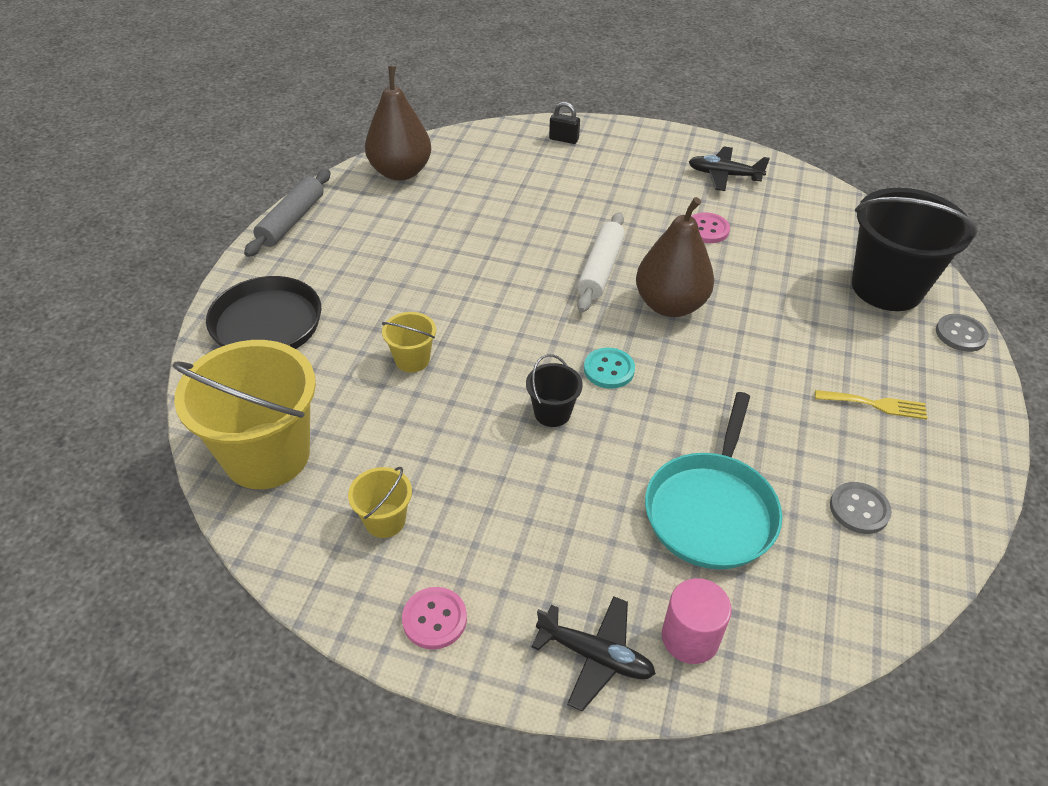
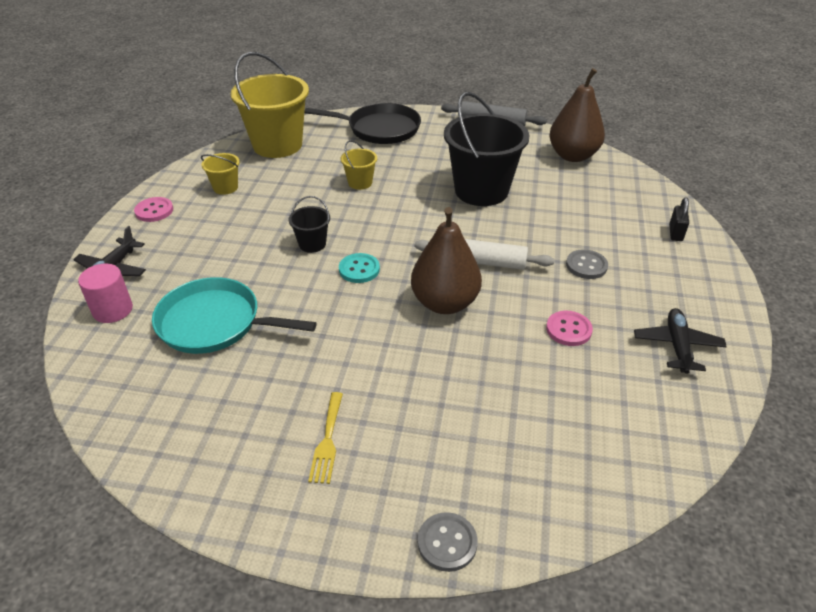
camera: 85 degrees right, 5 degrees down
grey button [830,482,892,534] -> grey button moved to [566,249,608,279]
black bucket [852,188,978,311] -> black bucket moved to [444,92,530,206]

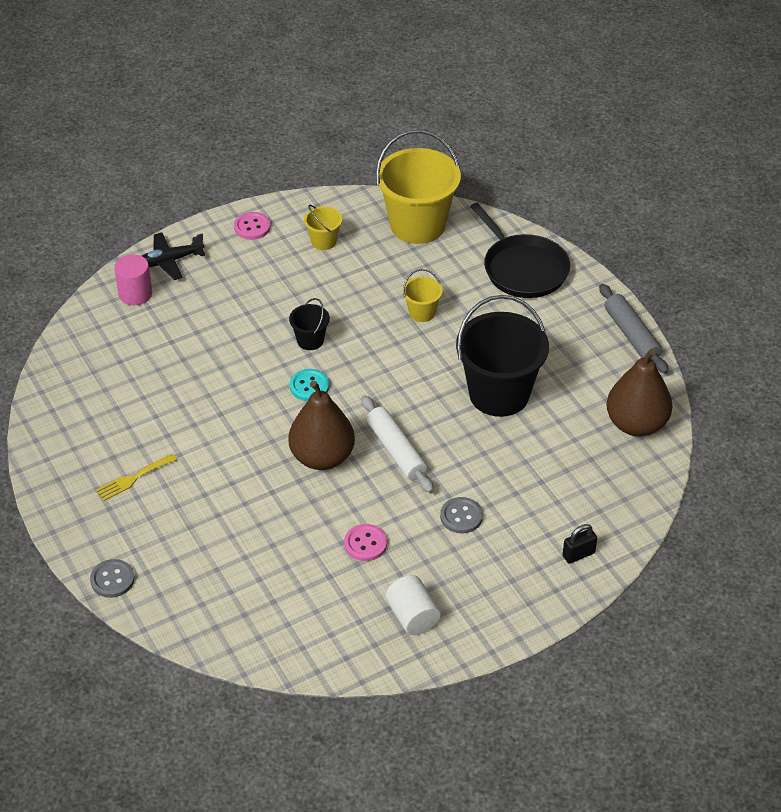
camera: 50 degrees right, 5 degrees up
turquoise pan [152,277,317,354] -> none
black plane [634,308,727,374] -> white cylinder [386,575,441,635]

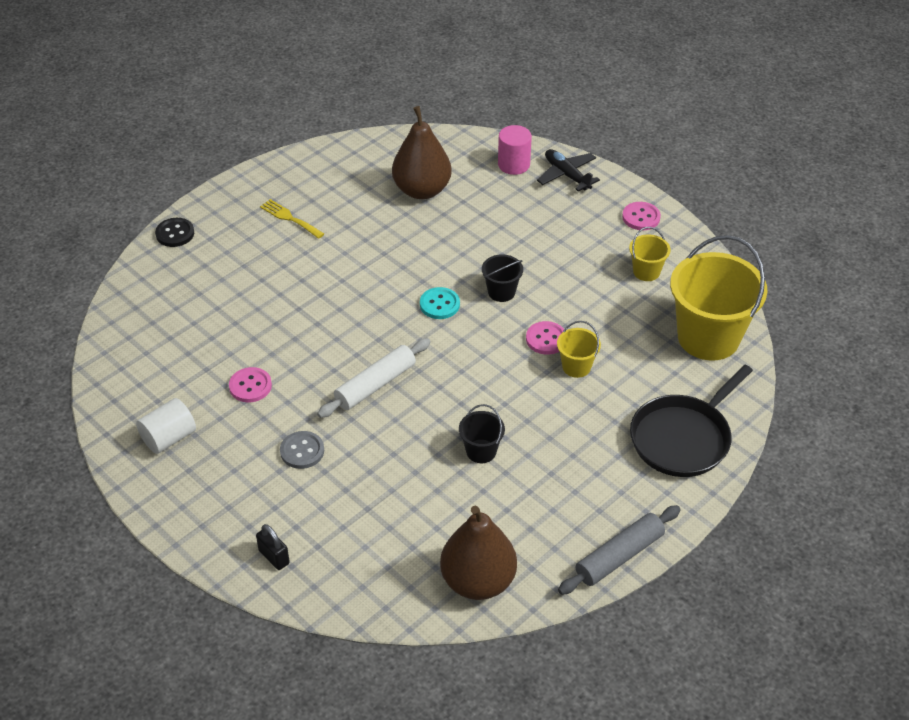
camera: 75 degrees right, 0 degrees up
grey button [90,559,135,598] -> black button [155,218,194,247]
brown pear [288,381,355,470] -> brown pear moved to [392,106,452,199]
black bucket [456,295,549,417] -> black bucket [459,404,505,463], size x0.46
none -> pink button [526,321,564,355]

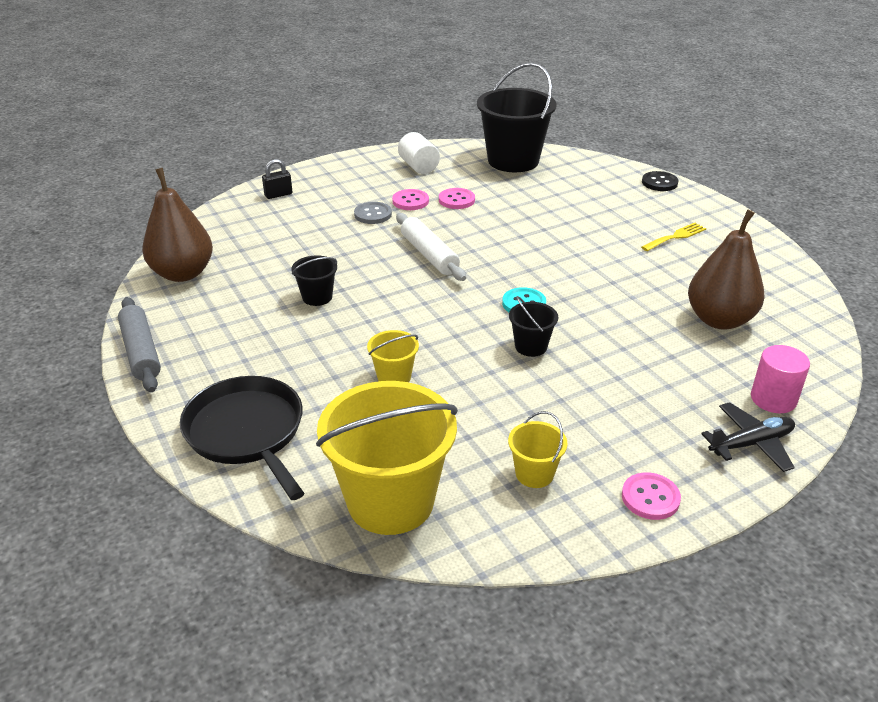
camera: 105 degrees right, 10 degrees down
pink button [526,321,564,355] -> pink button moved to [392,189,429,210]
none -> black bucket [477,63,557,172]

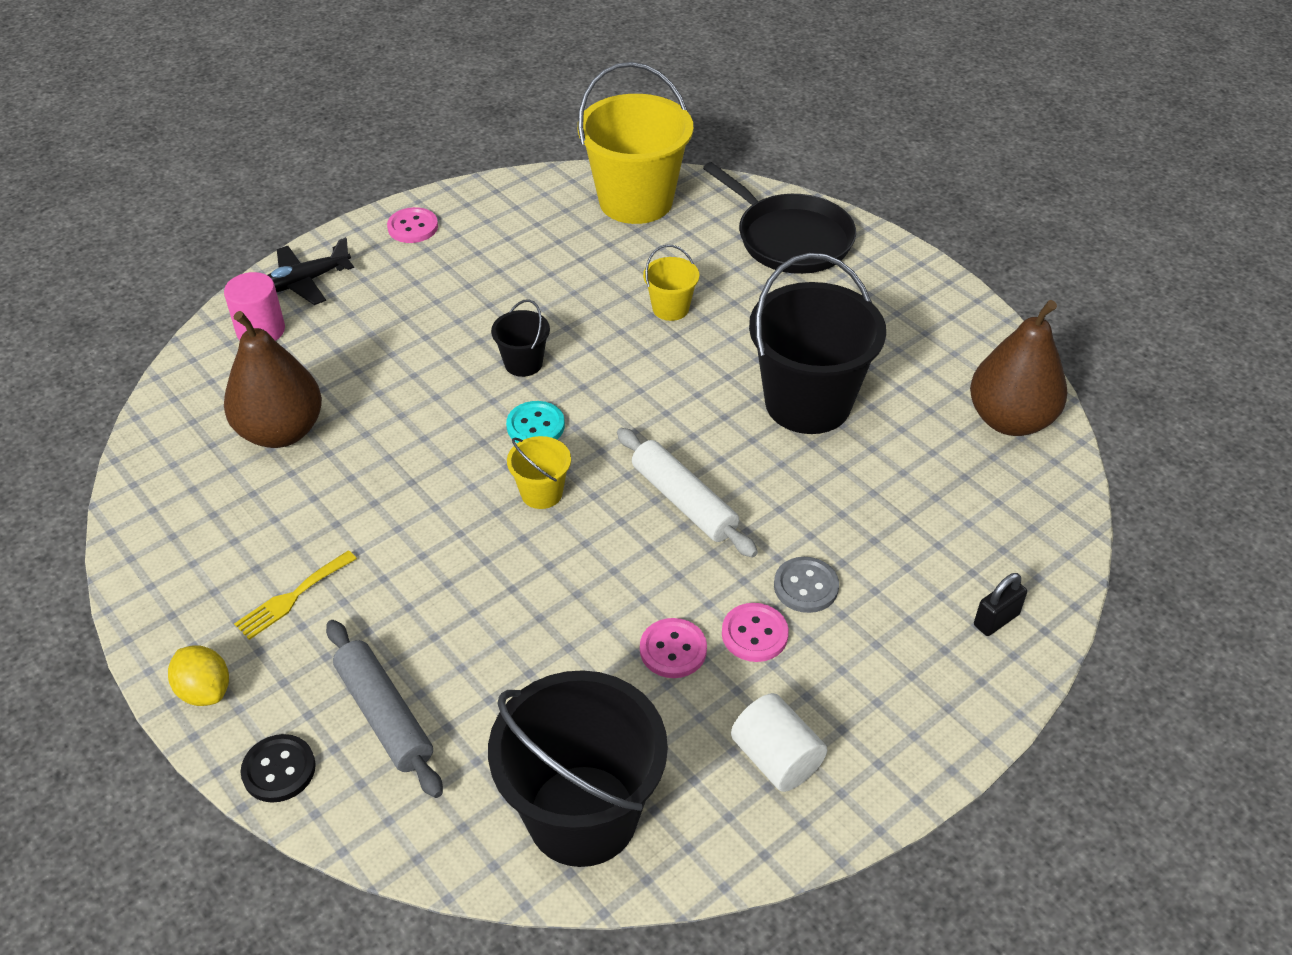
camera: 170 degrees right, 10 degrees up
grey rolling pin [118,297,161,392] -> grey rolling pin moved to [326,620,443,798]
black bucket [291,255,337,306] -> black bucket [749,253,886,434], size x2.19
yellow bucket [508,411,568,488] -> yellow bucket moved to [507,436,571,509]
none -> yellow lemon [168,645,229,706]

